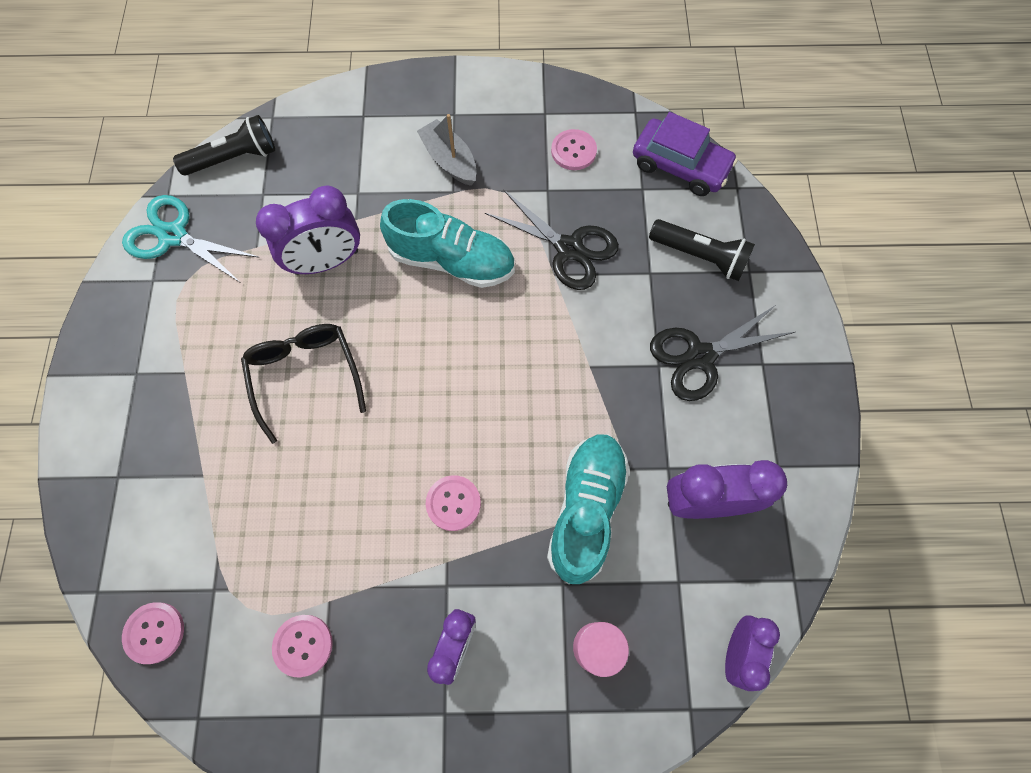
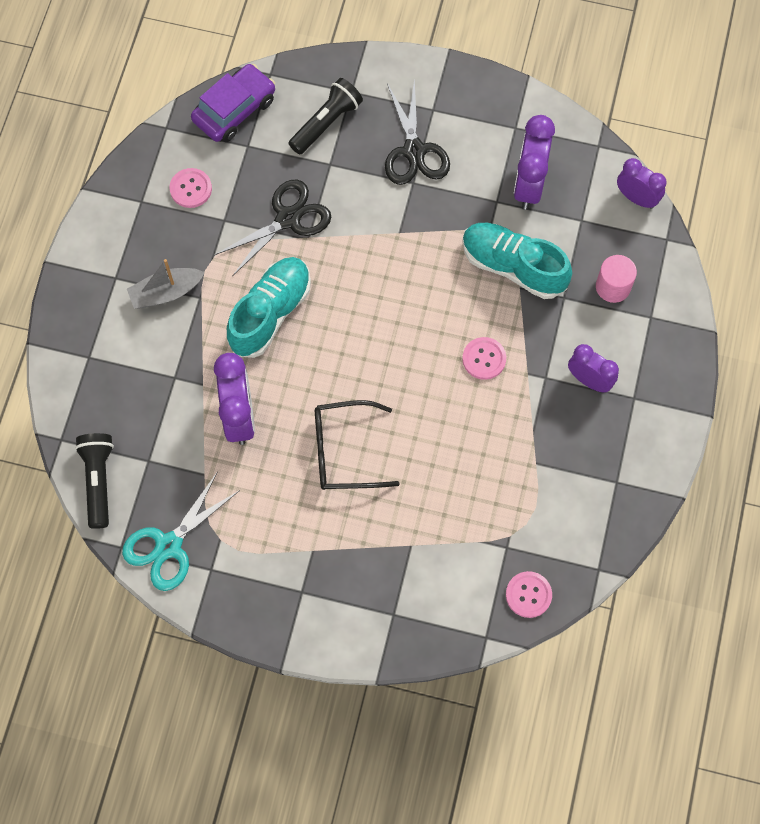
camera: 75 degrees left, 0 degrees up
pink button [272,615,333,677] -> none

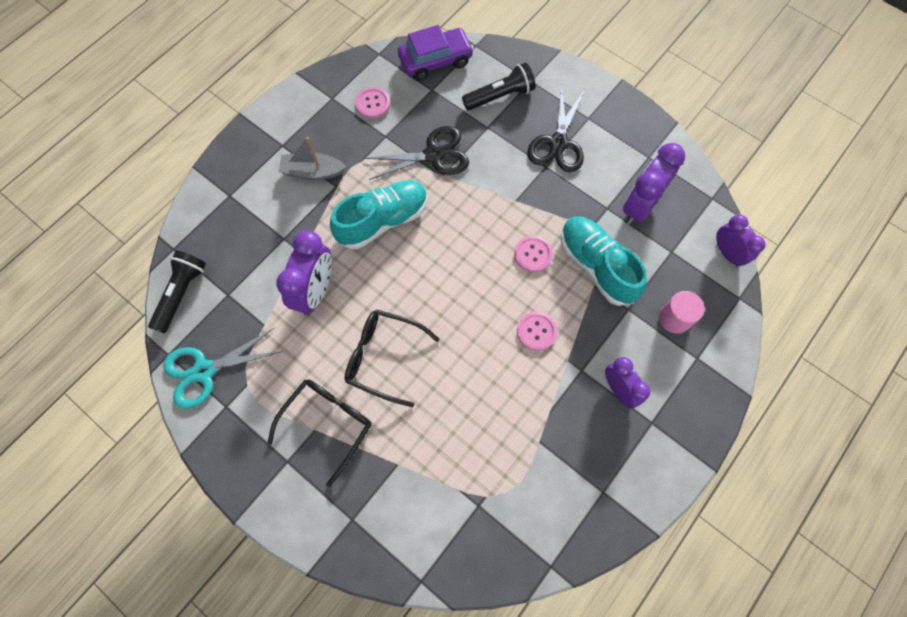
camera: 25 degrees right, 0 degrees up
pink button [506,571,552,618] -> pink button moved to [514,235,553,272]
none -> black glasses [267,379,372,487]

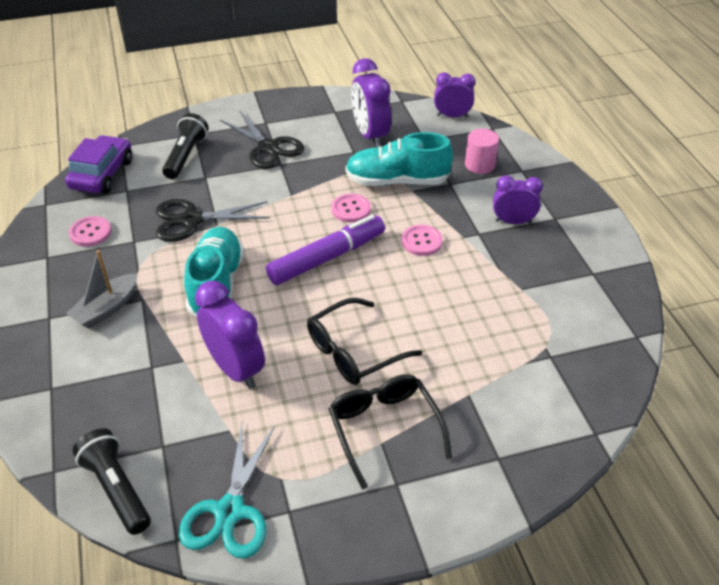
camera: 55 degrees left, 25 degrees down
black scissors [363,126,469,180] -> black scissors turned 120 degrees counterclockwise [156,199,270,242]
none -> purple marker [266,215,385,285]

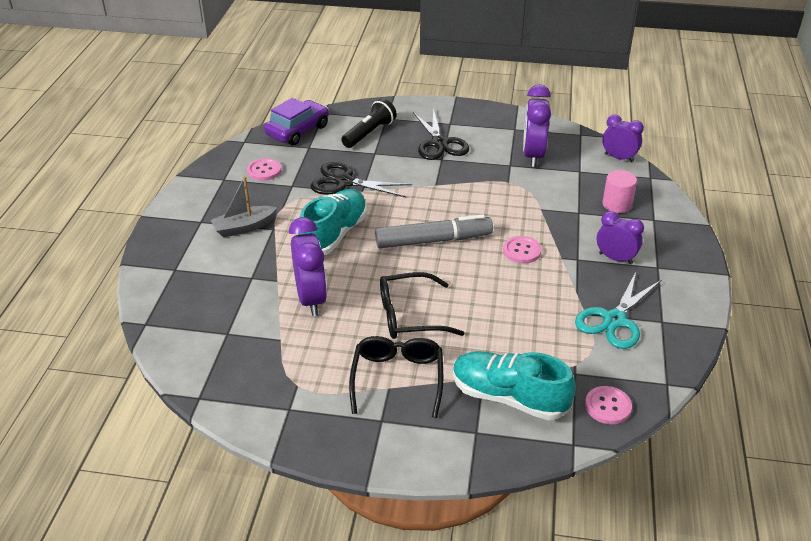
camera: 25 degrees right, 5 degrees down
black flashlight [72,428,151,535] -> none
turquoise scissors [179,423,275,559] -> turquoise scissors moved to [575,272,661,349]
purple marker [266,215,385,285] -> grey marker [375,214,493,248]
pink button [331,194,371,222] -> pink button moved to [585,386,632,424]
turquoise shoe [345,132,453,186] -> turquoise shoe moved to [453,351,575,420]

